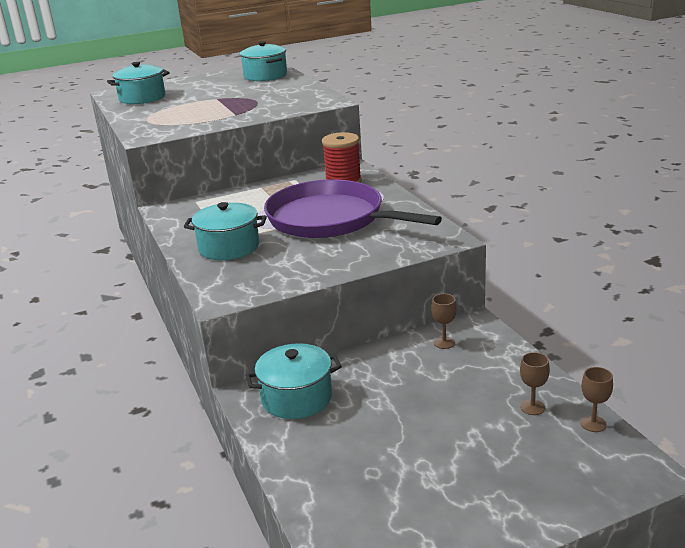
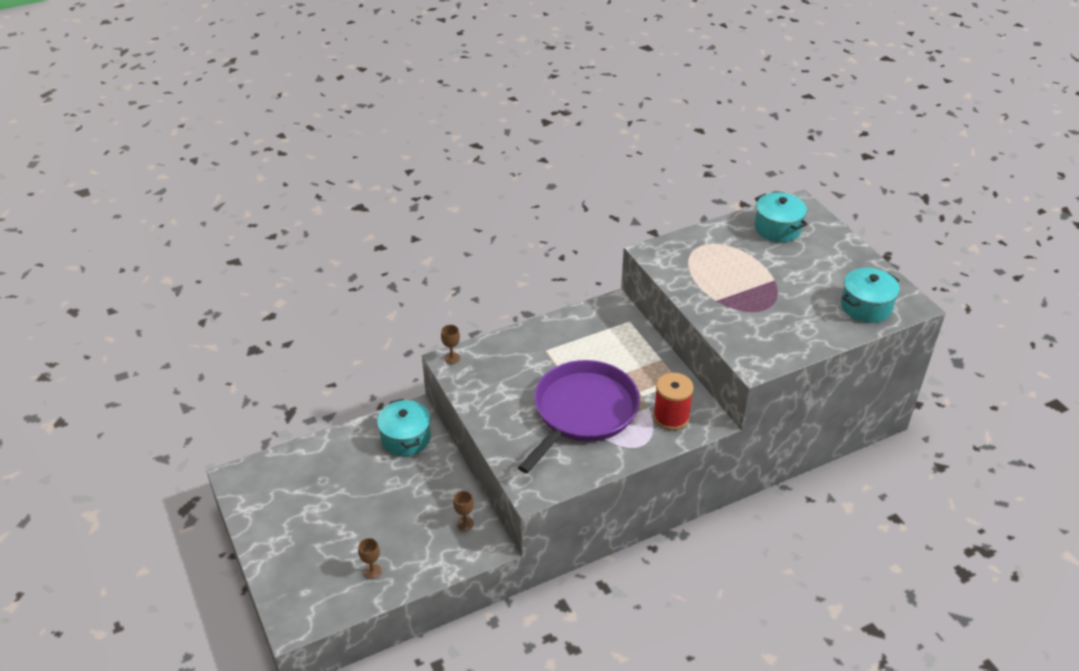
camera: 85 degrees right, 15 degrees up
turquoise pot [184,202,267,260] -> none
brown goblet [580,367,613,432] -> brown goblet moved to [441,325,460,364]

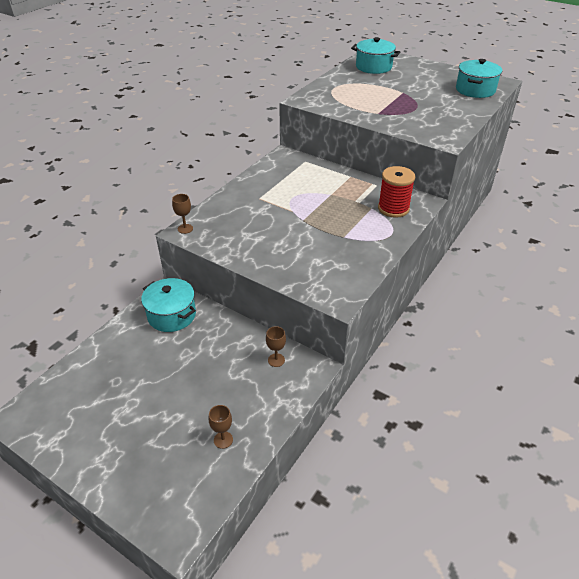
camera: 30 degrees left, 0 degrees up
purple pan [518,360,640,473] -> none

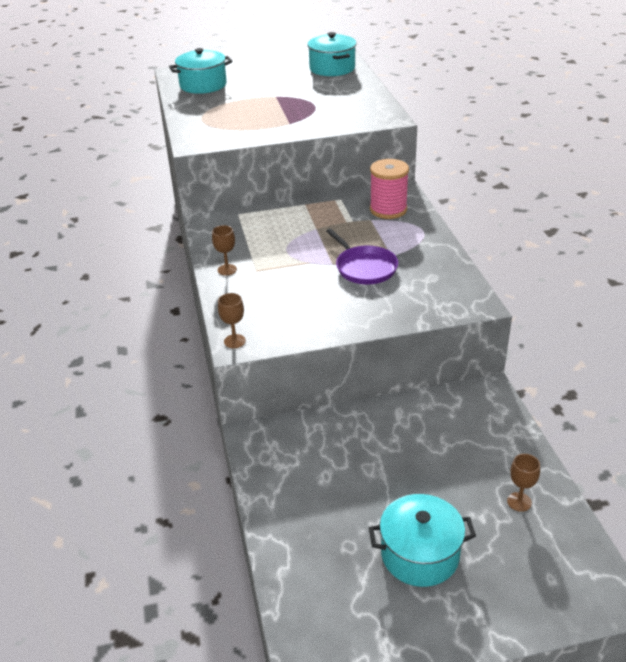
camera: 45 degrees left, 5 degrees down
turquoise pot [141,278,196,332] -> turquoise pot moved to [369,494,476,587]
brown goblet [266,326,286,367] -> brown goblet moved to [212,225,237,275]
red spool [378,166,415,218] -> pink spool [370,159,409,219]
none -> purple pan [326,229,398,284]

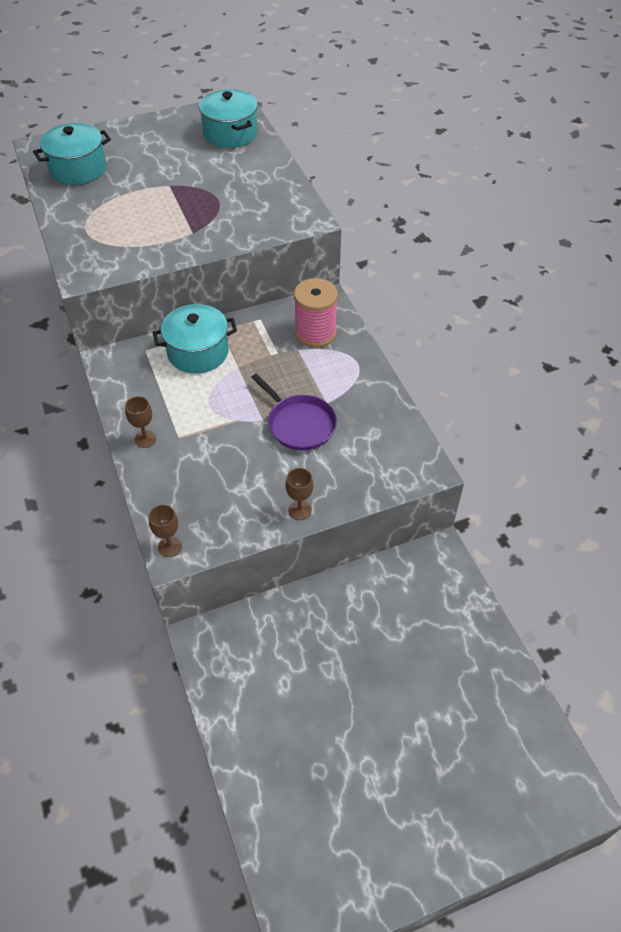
camera: 10 degrees left, 15 degrees up
turquoise pot [369,494,476,587] -> turquoise pot moved to [153,304,237,373]
brown goblet [507,454,540,512] -> brown goblet moved to [286,468,313,520]

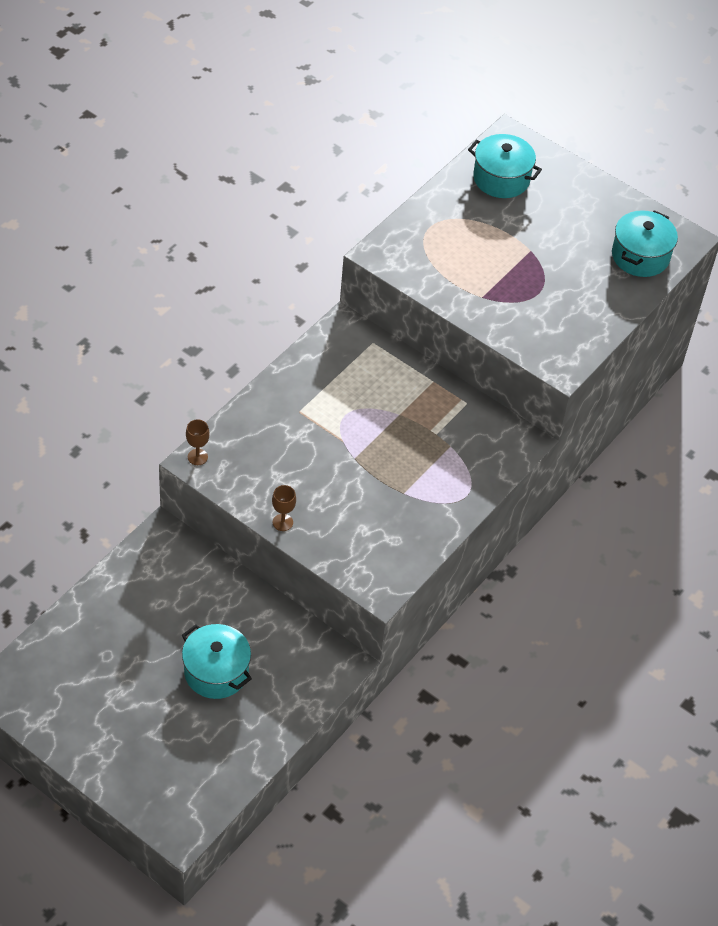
camera: 55 degrees right, 0 degrees up
brown goblet [125,396,157,448] -> none
turquoise pot [153,304,237,373] -> turquoise pot moved to [182,624,252,699]
purple pan [251,374,337,450] -> none
pink spool [294,278,338,347] -> none

